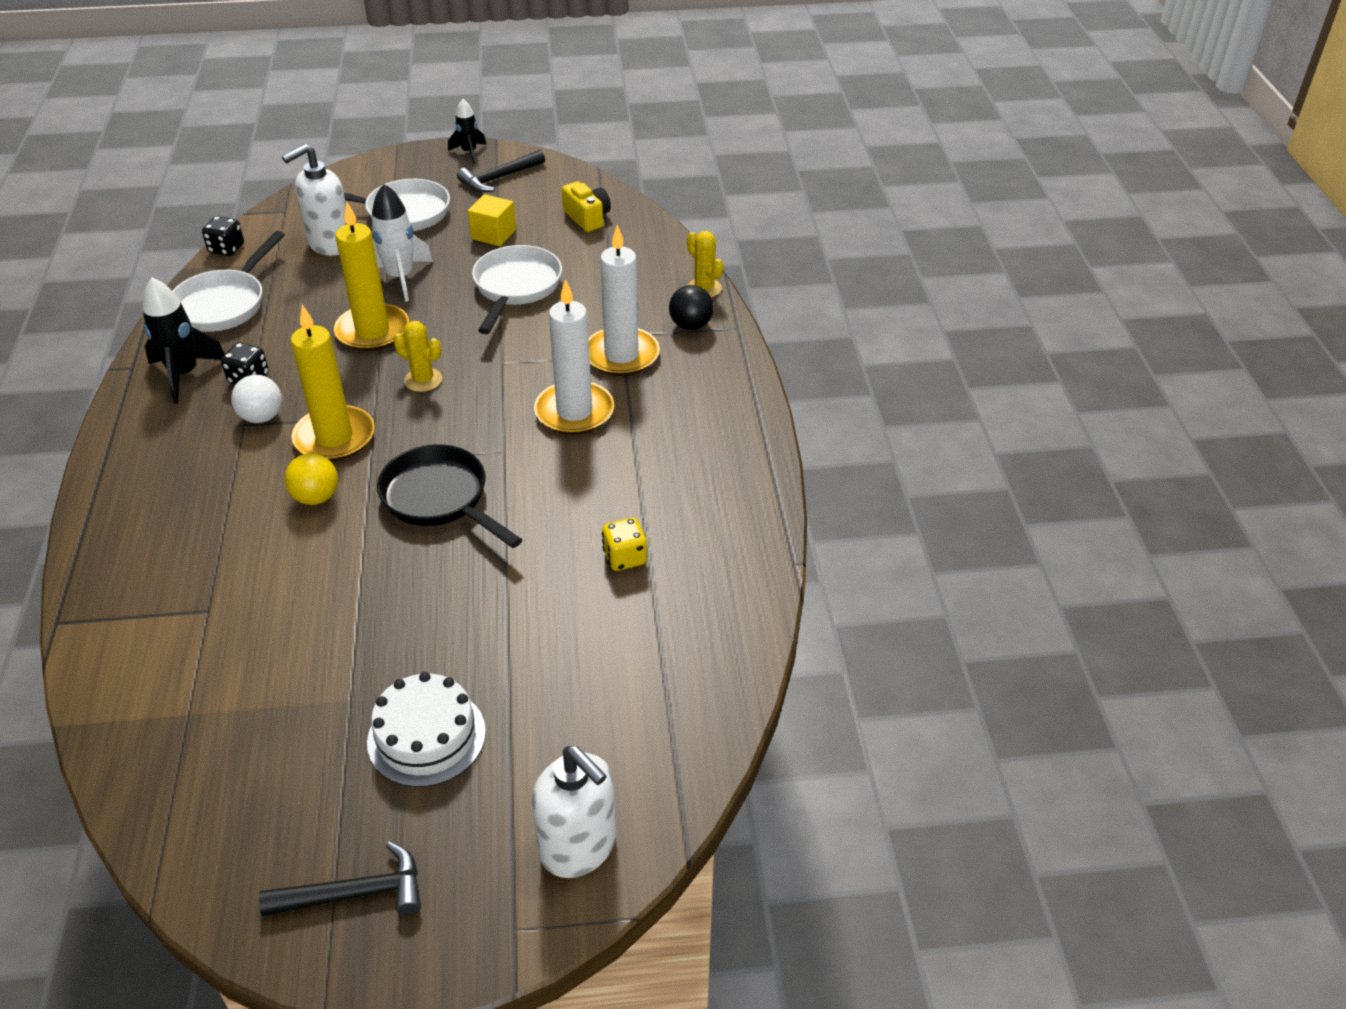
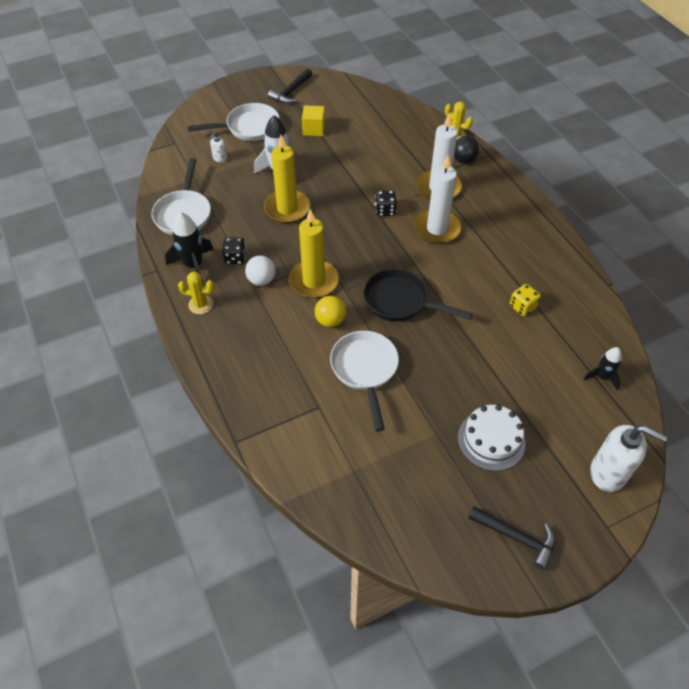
camera: 20 degrees left, 10 degrees up
black dice [202,216,244,256] -> black dice moved to [375,190,397,216]
black hammer [259,842,421,916] -> black hammer turned 60 degrees clockwise [469,506,555,570]
white soap dispenser [282,144,347,256] -> white soap dispenser [210,132,227,162], size x0.47
yellow cactus [394,321,442,392] -> yellow cactus moved to [178,272,214,314]
black rocket [448,99,487,164] -> black rocket moved to [584,347,622,390]
white pan [472,245,562,334] -> white pan moved to [330,331,399,431]
yellow camera [562,182,611,232] -> none

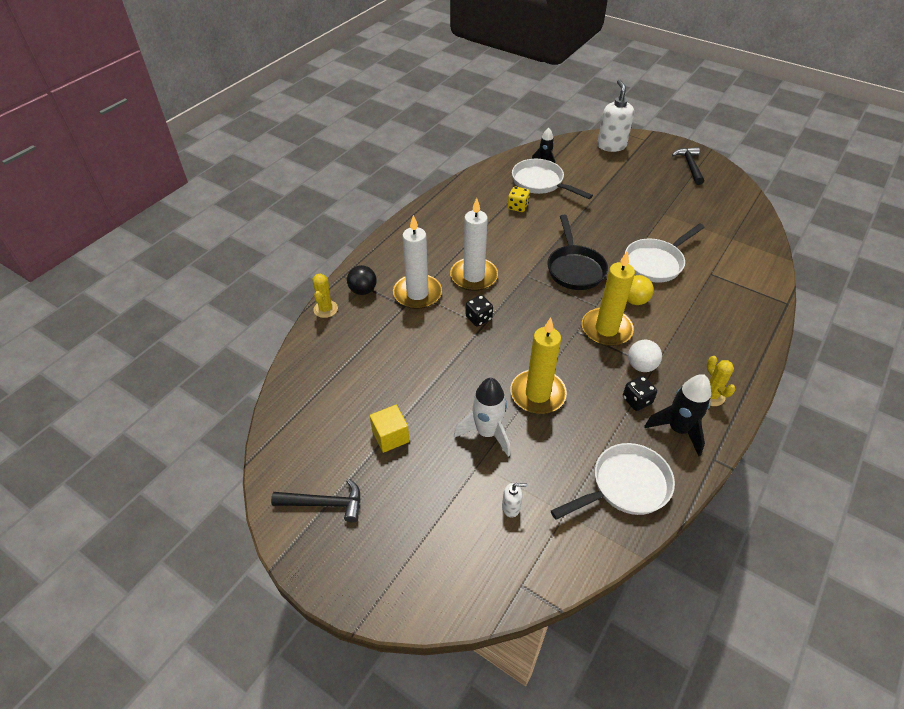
camera: 120 degrees left, 5 degrees down
white pan [187,103,279,141] -> white pan moved to [512,159,593,199]
white cake [458,405,526,471] -> none

